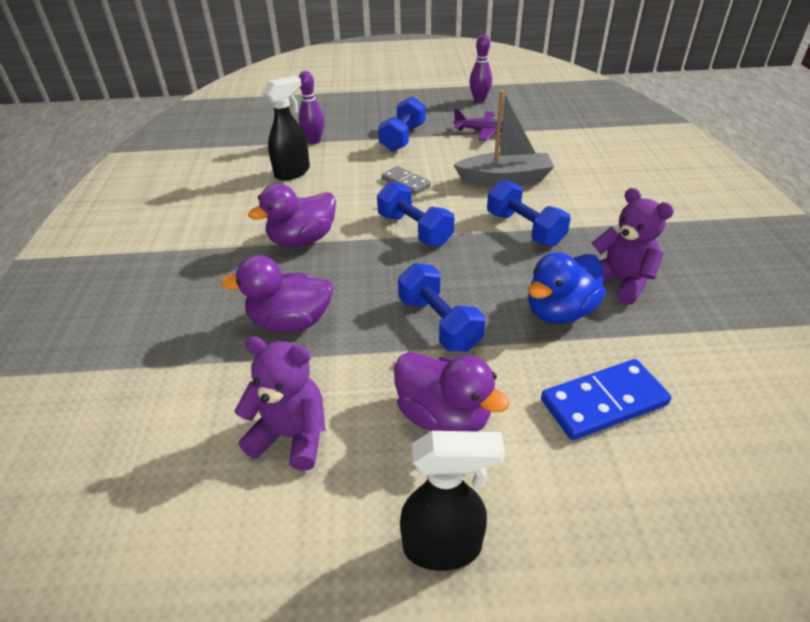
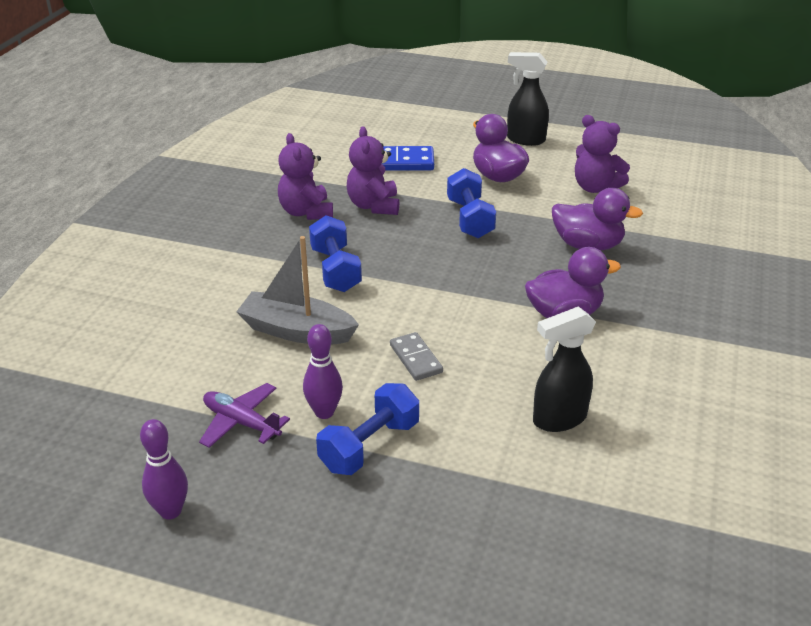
camera: 160 degrees left, 5 degrees down
purple bowling pin [299,71,324,144] -> purple bowling pin moved to [303,324,343,419]
blue dumbbell [377,182,454,246] -> none
blue duck [528,252,606,324] -> purple teddy bear [346,126,399,215]

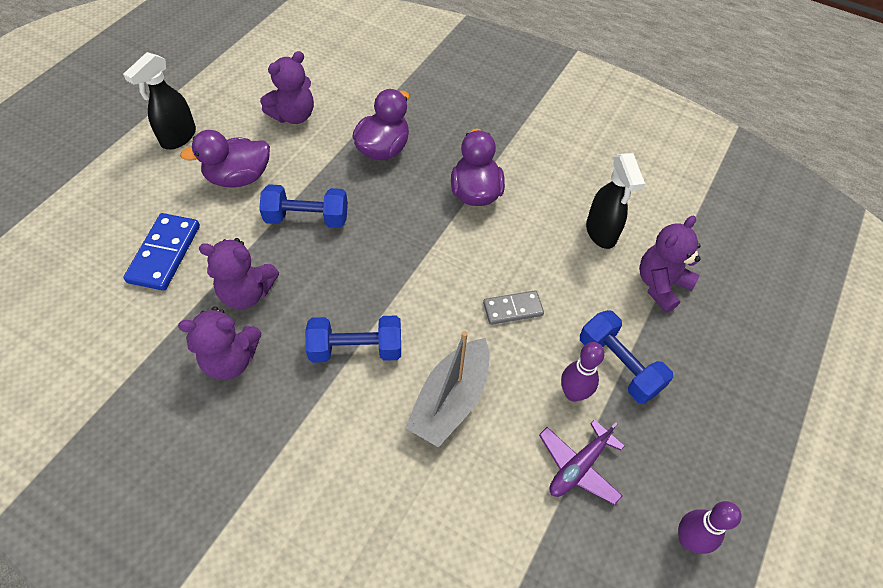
camera: 80 degrees left, 20 degrees up
none -> purple teddy bear [639,216,701,313]

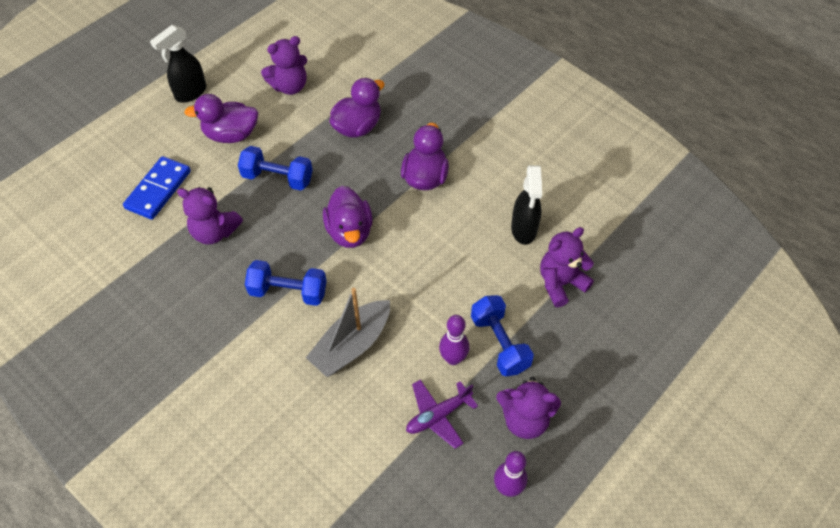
camera: 15 degrees right, 0 degrees up
purple teddy bear [178,306,262,380] -> purple teddy bear moved to [496,377,561,439]
grey domino [483,290,544,325] -> none
none -> purple duck [323,186,373,248]

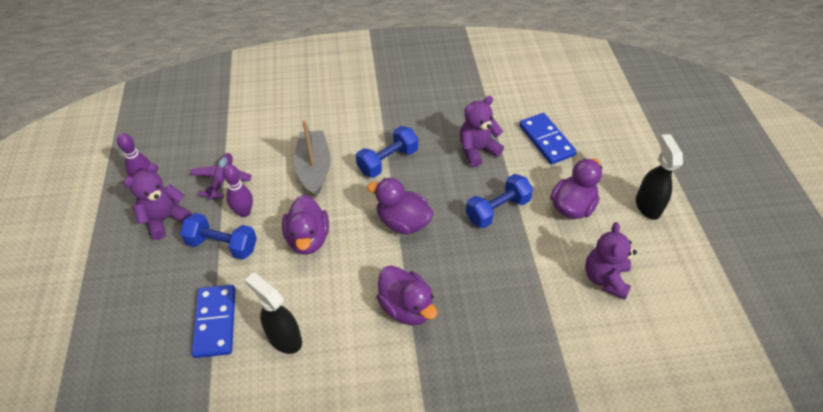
camera: 130 degrees right, 5 degrees down
purple duck [329,78,385,138] -> purple duck moved to [282,195,329,255]
purple teddy bear [540,227,594,307] -> blue domino [192,285,236,358]

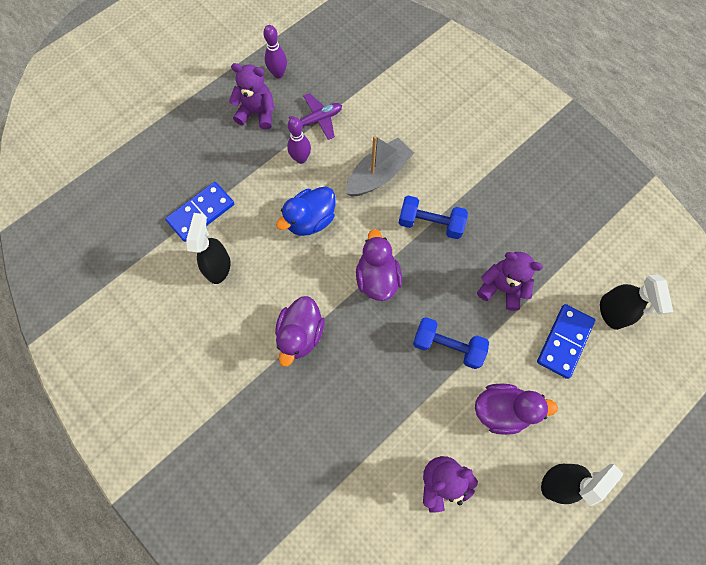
camera: 55 degrees right, 20 degrees up
blue dumbbell [180,213,257,260] -> none
purple duck [282,195,329,255] -> blue duck [276,187,336,236]
none -> black spray bottle [600,274,673,330]

